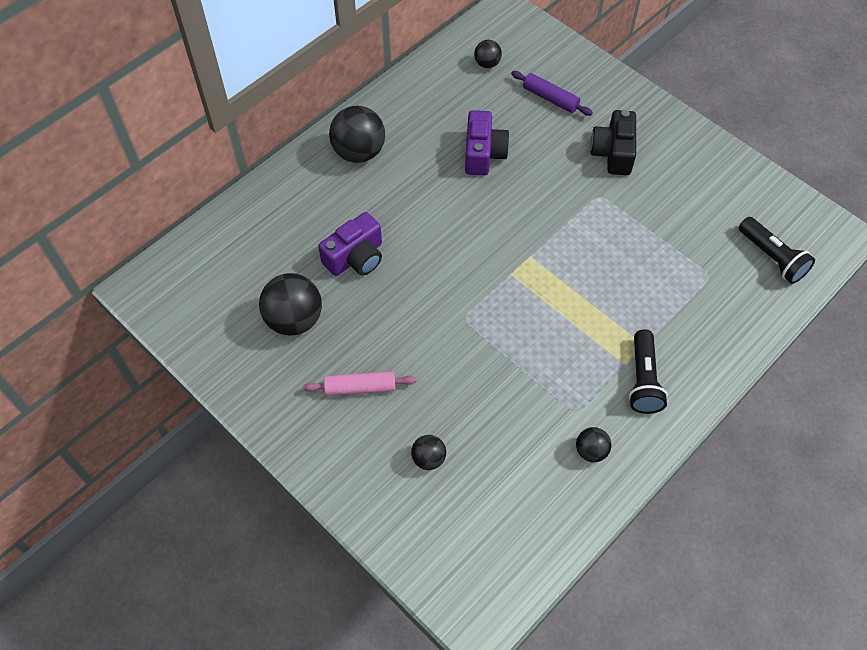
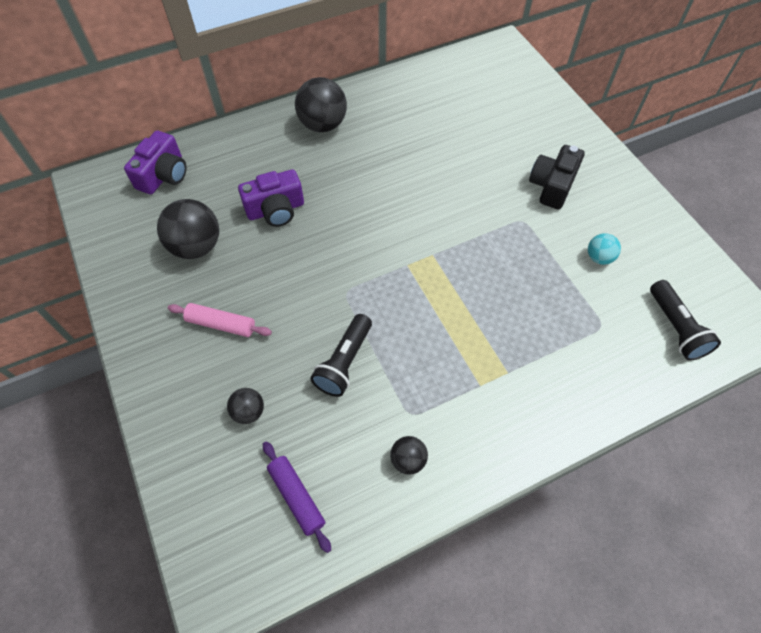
camera: 20 degrees right, 0 degrees up
purple camera [465,110,510,175] -> purple camera moved to [124,131,186,194]
black ball [474,40,502,68] -> none
purple rolling pin [511,71,593,116] -> purple rolling pin moved to [263,441,331,553]
black flashlight [629,329,668,414] -> black flashlight moved to [310,314,372,397]
none -> turquoise ball [588,233,621,265]

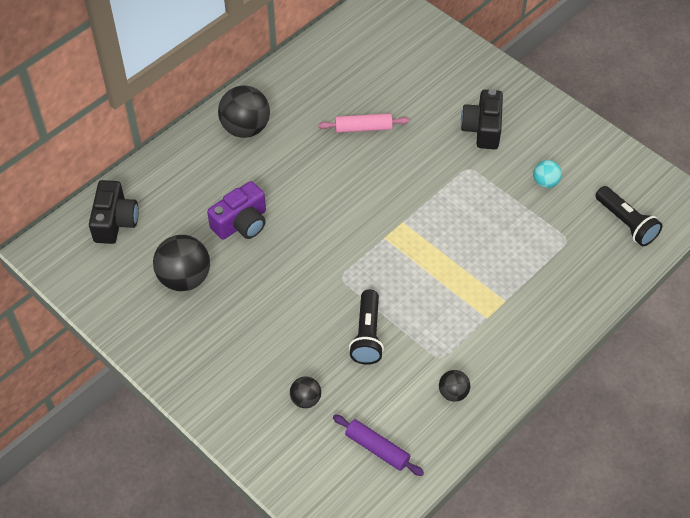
camera: 20 degrees left, 5 degrees down
purple camera [124,131,186,194] -> black camera [89,180,139,244]
pink rolling pin [168,303,272,337] -> pink rolling pin moved to [318,113,409,133]

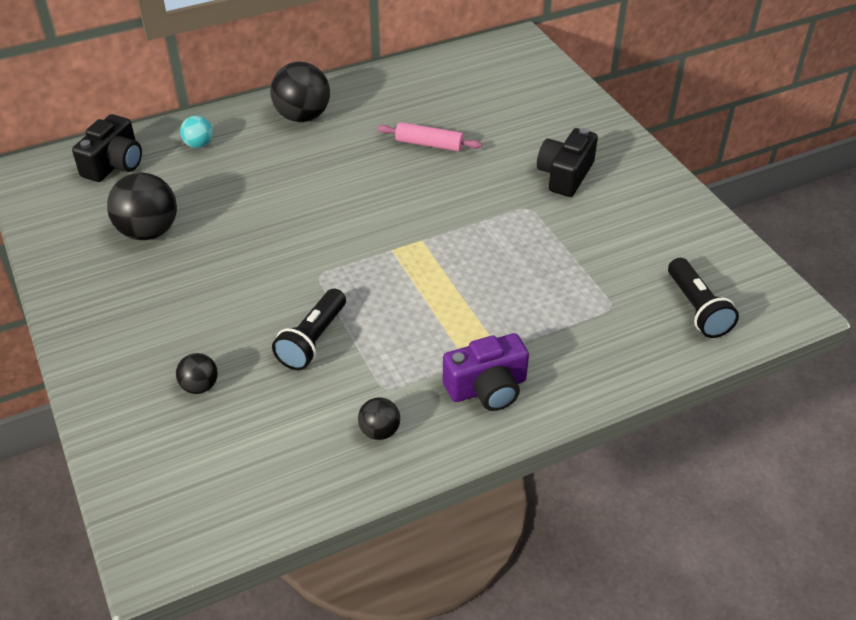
camera: 20 degrees right, 10 degrees down
purple camera [207,181,266,240] -> purple camera moved to [443,333,529,411]
purple rolling pin [333,414,424,476] -> none
turquoise ball [533,160,562,188] -> turquoise ball moved to [180,116,213,148]

